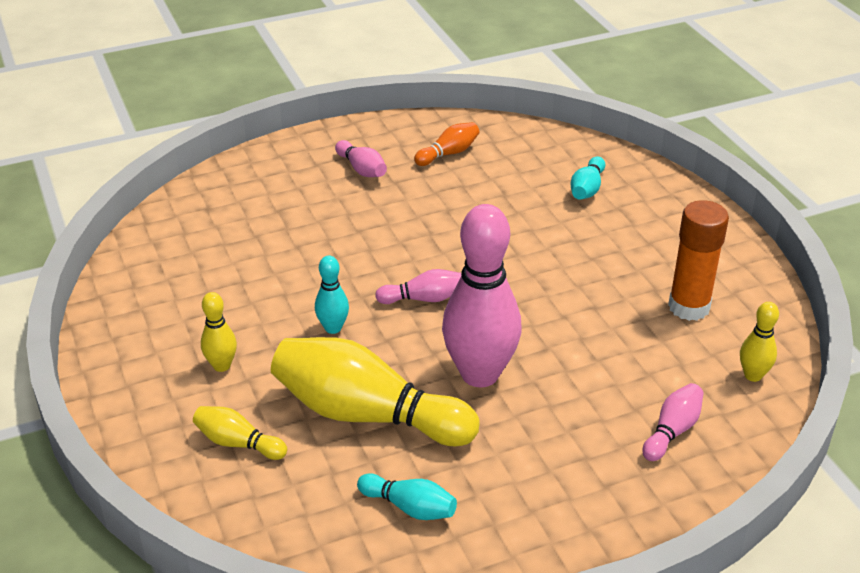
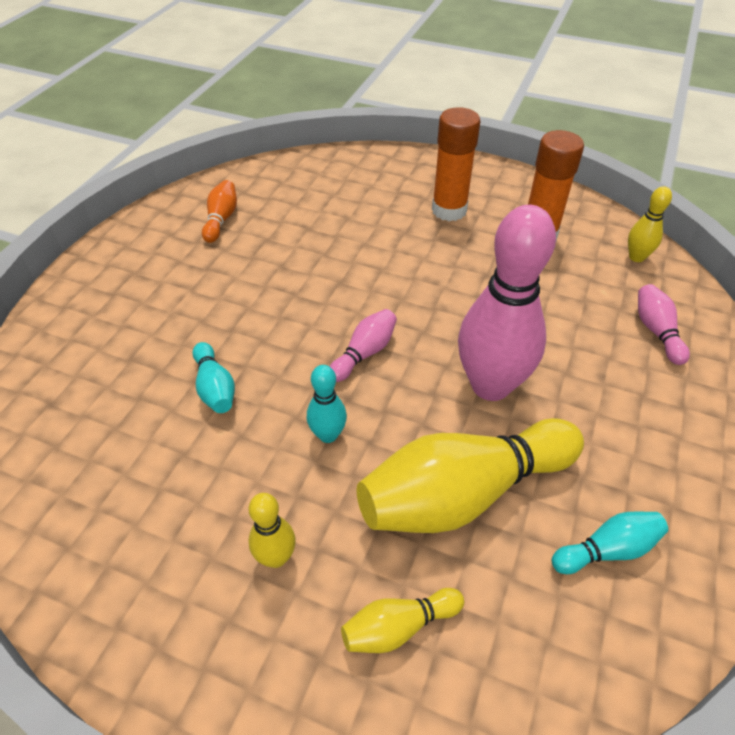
camera: 45 degrees left, 10 degrees up
pink bowling pin [335,140,387,177] -> none
turquoise bowling pin [570,156,605,200] -> turquoise bowling pin moved to [193,342,235,413]
none -> orange glue stick [432,107,480,221]

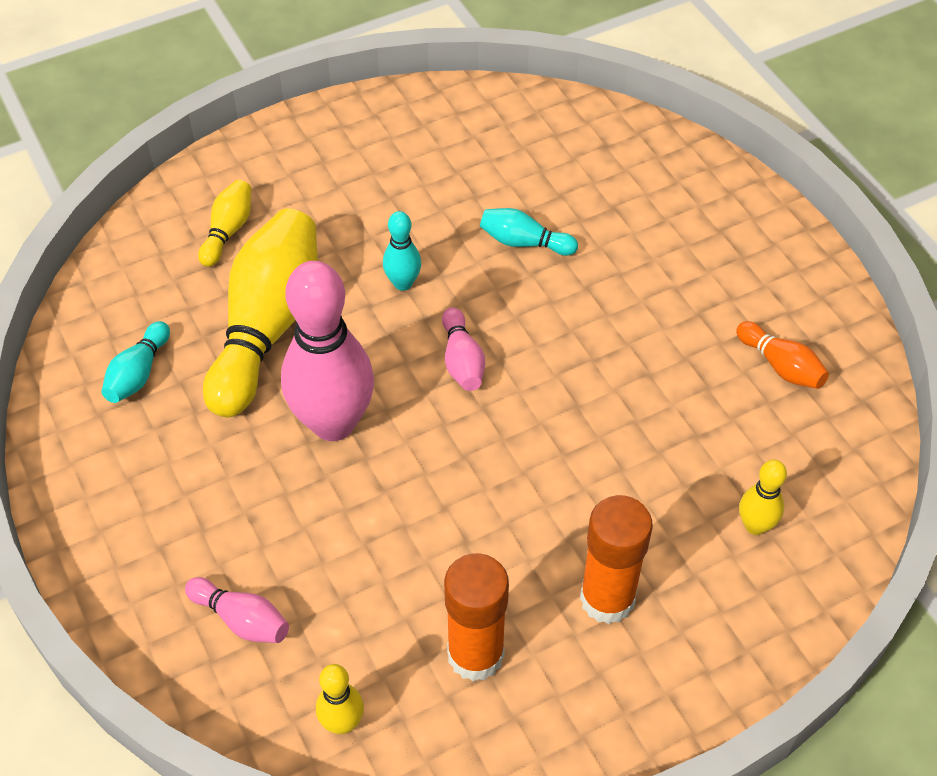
camera: 130 degrees right, 5 degrees up
yellow bowling pin [248,493,296,568] -> yellow bowling pin moved to [739,460,787,535]

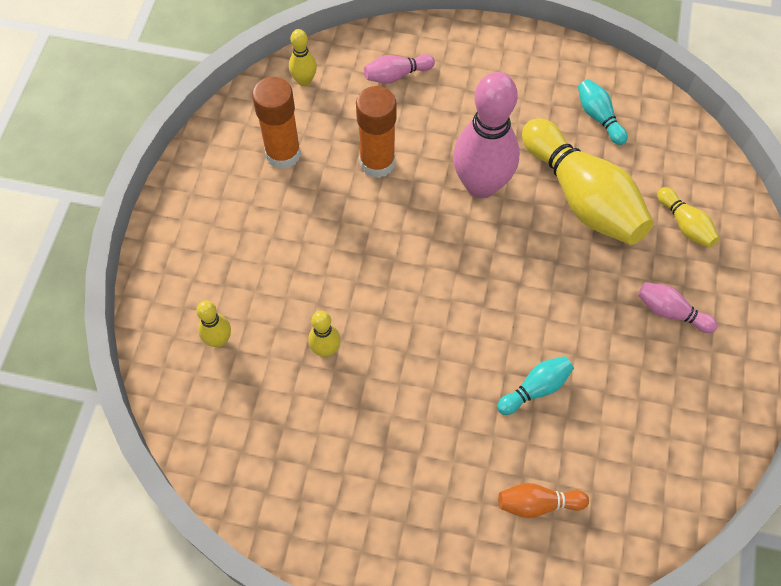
camera: 130 degrees right, 10 degrees up
turquoise bowling pin [383,211,421,291] -> none
pink bowling pin [442,307,485,391] -> pink bowling pin moved to [638,282,718,333]
orange glue stick [580,495,653,624] -> orange glue stick moved to [356,86,397,178]
orange bowling pin [736,321,829,389] -> orange bowling pin moved to [498,483,589,518]
none -> yellow bowling pin [308,311,341,357]

